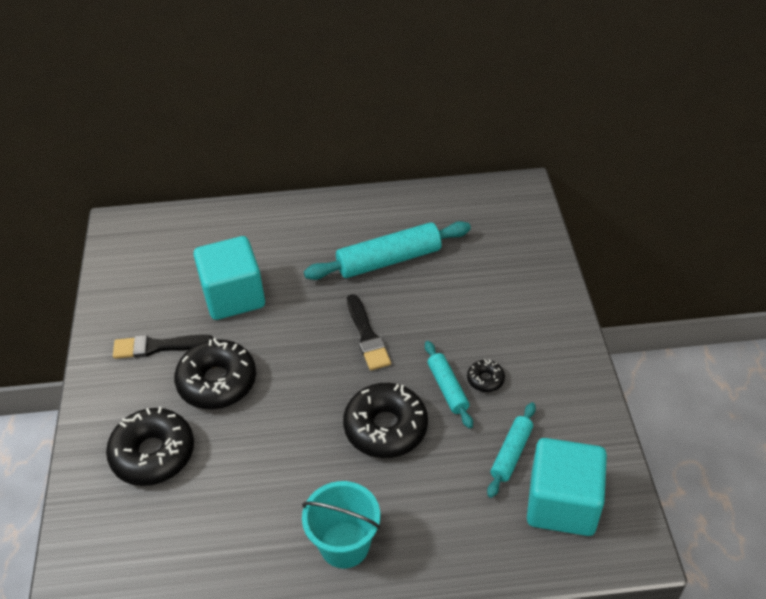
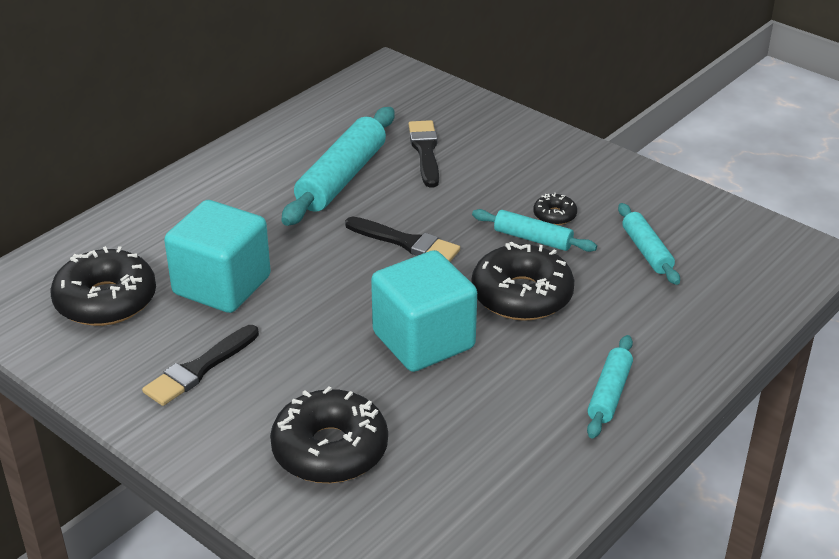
camera: 45 degrees left, 10 degrees down
black donut [174,338,256,409] -> black donut moved to [50,246,156,326]
turquoise bucket [302,481,380,568] -> turquoise rolling pin [587,335,633,438]
turquoise cube [527,438,607,536] -> turquoise cube moved to [371,250,477,372]
none -> black brush [409,120,439,188]

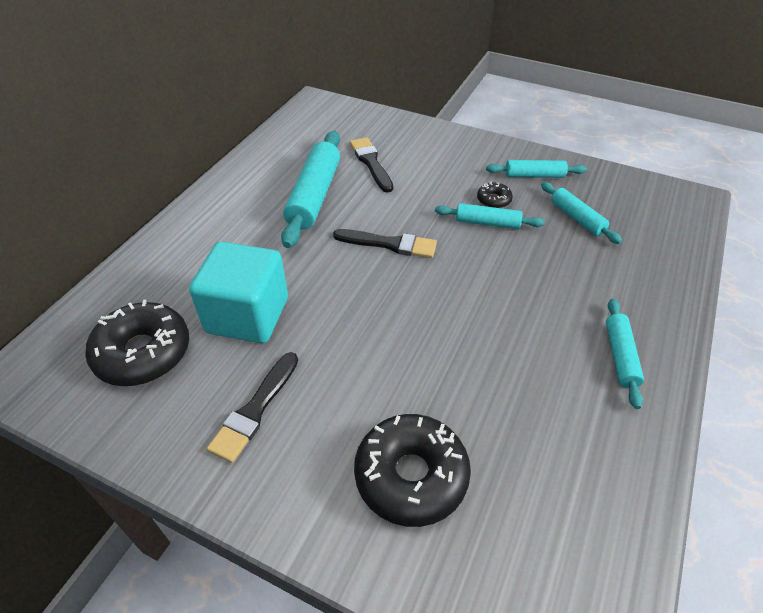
camera: 15 degrees left, 10 degrees up
turquoise cube [371,250,477,372] -> none
black donut [471,242,574,321] -> none
none -> turquoise rolling pin [486,160,587,178]

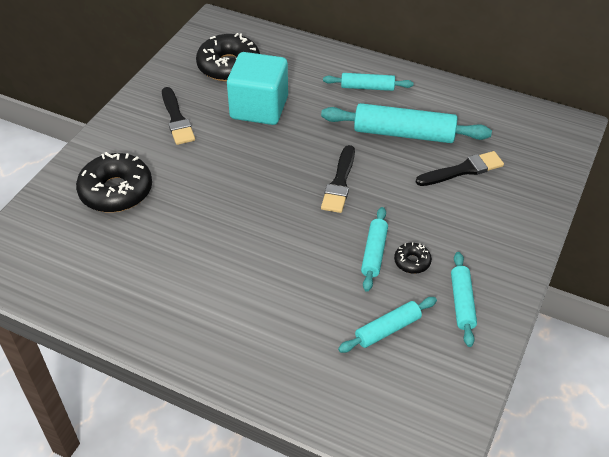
camera: 90 degrees right, 0 degrees up
black brush [207,352,298,463] -> black brush turned 135 degrees counterclockwise [162,87,195,145]
turquoise rolling pin [606,298,644,409] -> turquoise rolling pin moved to [323,73,414,91]

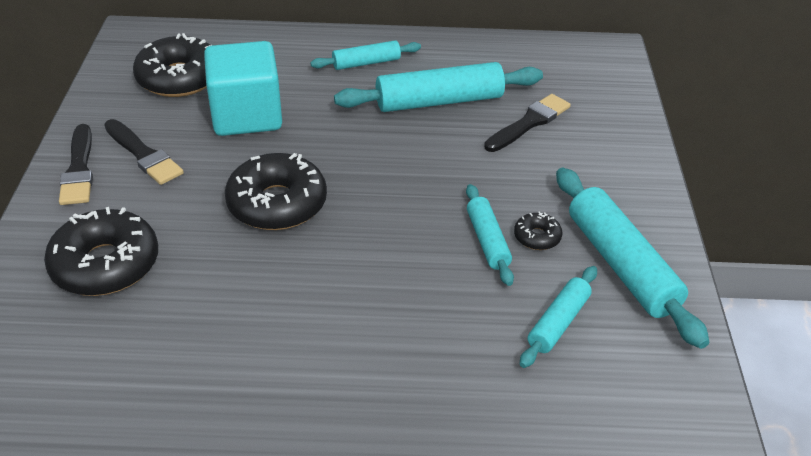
camera: 25 degrees left, 5 degrees down
black brush [321,145,355,213] -> black brush moved to [59,124,93,205]
turquoise rolling pin [451,252,477,347] -> turquoise rolling pin [556,168,709,349], size x1.77
none -> black donut [225,153,327,230]

